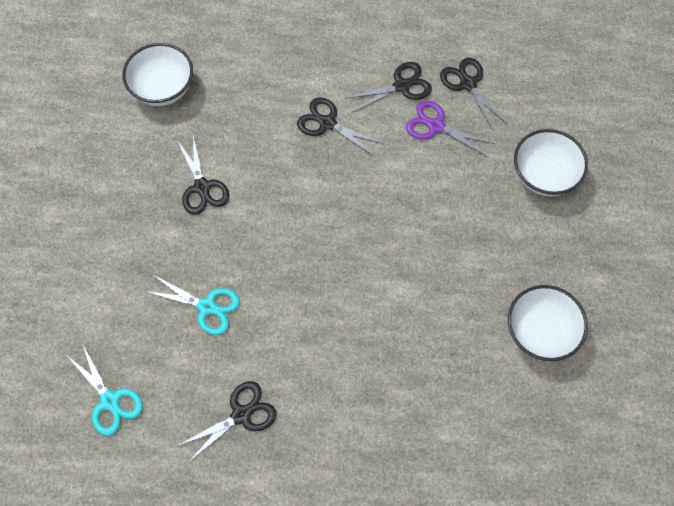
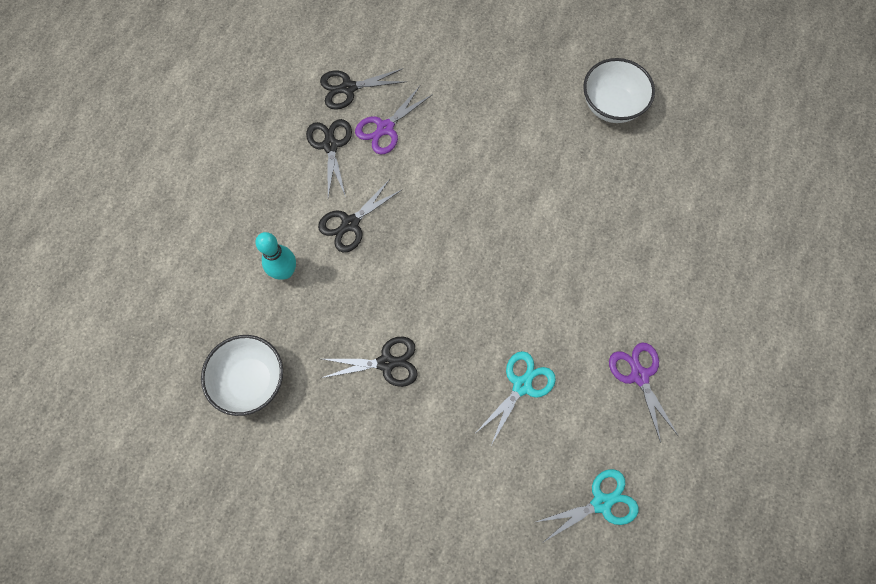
camera: 75 degrees left, 5 degrees up
black scissors [177,381,277,463] -> purple scissors [609,343,678,443]
white bowl [514,129,588,196] -> none
none -> turquoise bowling pin [255,232,296,280]

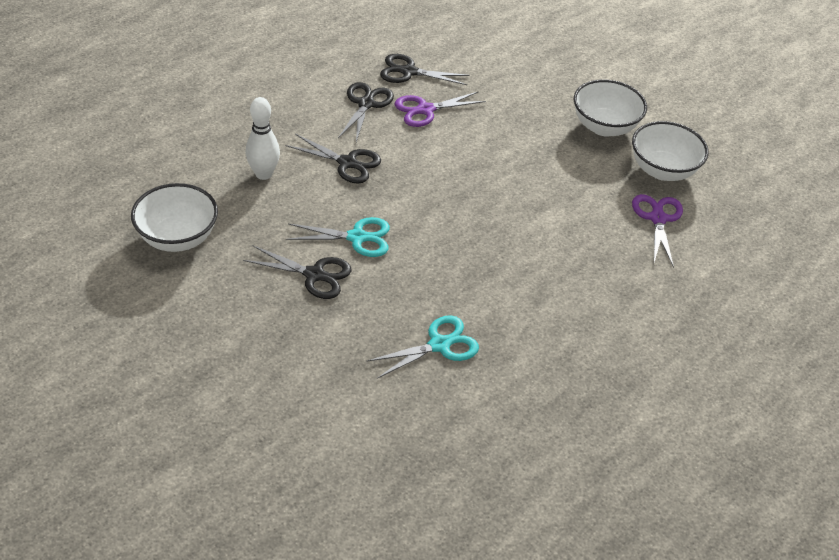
camera: 20 degrees right, 25 degrees down
turquoise bowling pin [255,232,296,280] -> white bowling pin [246,97,280,180]
black scissors [318,179,402,252] -> black scissors turned 135 degrees counterclockwise [285,134,381,184]
turquoise scissors [536,469,639,543] -> turquoise scissors moved to [286,217,390,257]
purple scissors [609,343,678,443] -> purple scissors moved to [632,194,683,268]
none -> white bowl [574,79,647,137]

